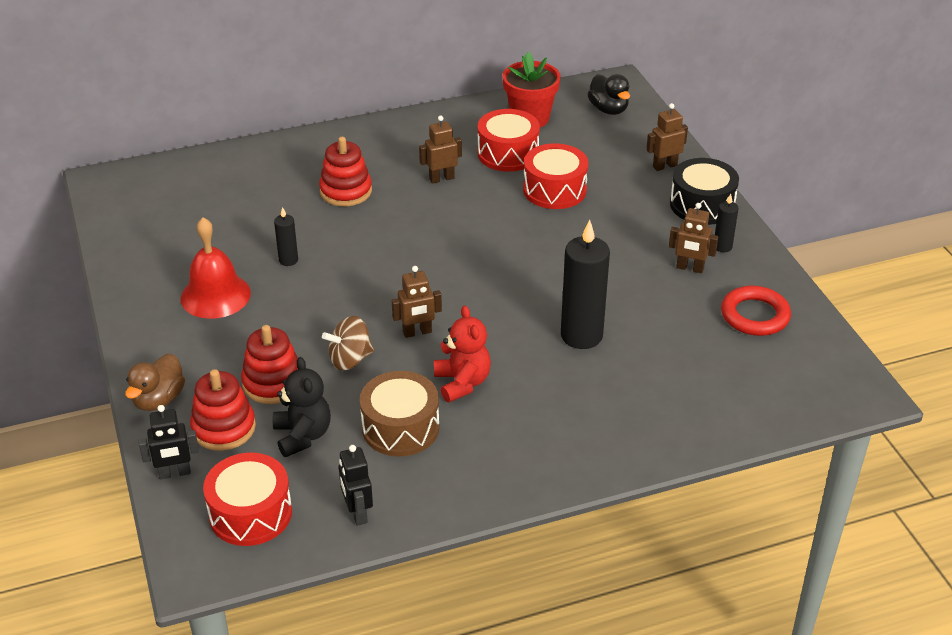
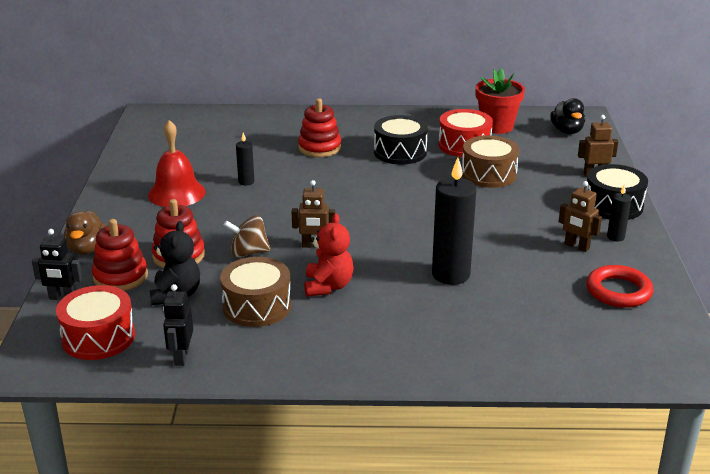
camera: 20 degrees right, 10 degrees down
brown duck [125,354,185,411] -> brown duck turned 45 degrees counterclockwise [64,210,106,255]
brown robot [419,116,462,184] -> black drum [374,115,428,165]
red drum [523,143,588,209] -> brown drum [462,135,519,188]

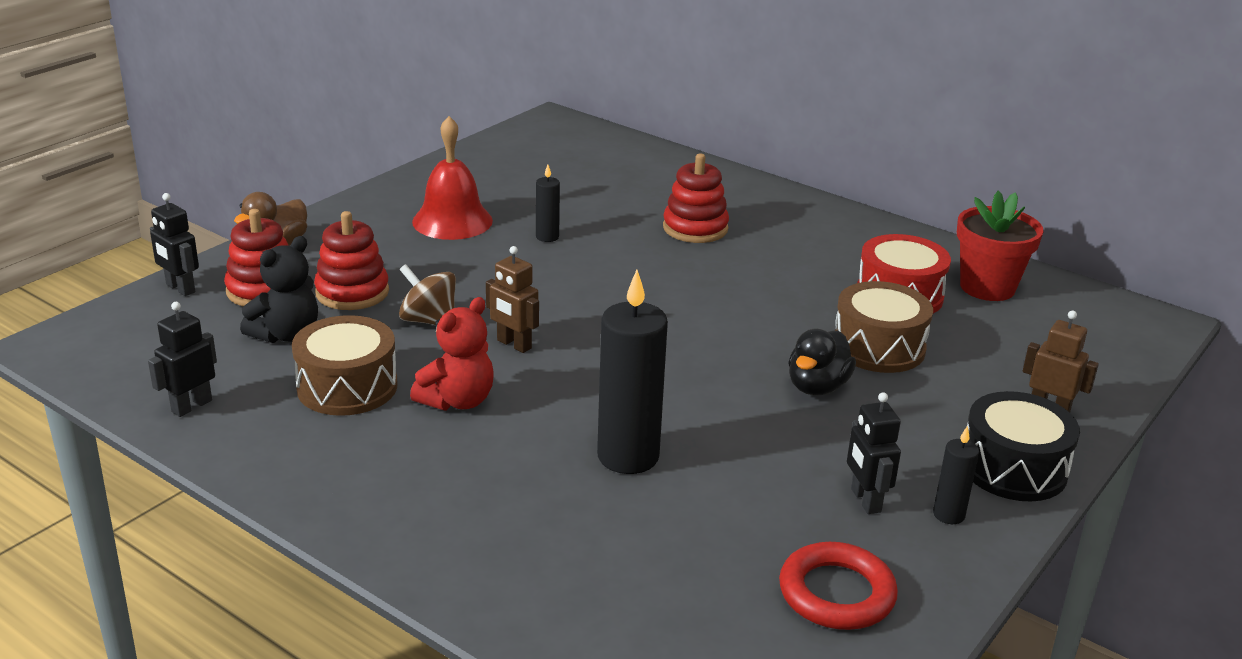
camera: 35 degrees right, 0 degrees up
red drum [56,285,135,360] -> none
black drum [374,115,428,165] -> none
black duck [550,98,585,134] -> black duck moved to [788,329,856,395]
brown robot [559,181,602,252] -> black robot [847,392,901,514]

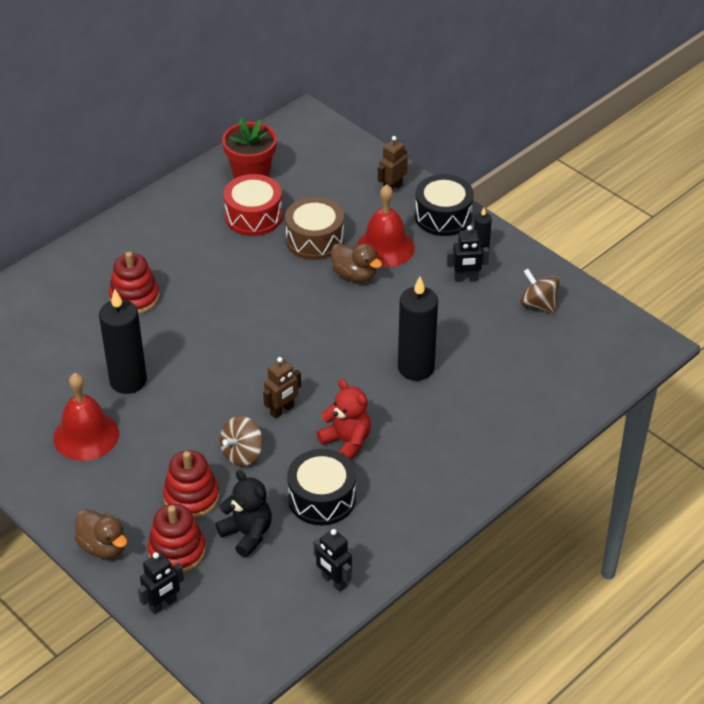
camera: 80 degrees left, 15 degrees up
brown drum [292,315,398,416] -> black drum [287,449,356,525]
black candle [536,165,560,242] -> black candle [99,289,147,394], size x2.05
red ring [779,542,898,630] -> brown spinning top [520,269,560,314]
black duck [788,329,856,395] -> brown duck [331,243,382,283]
none -> red bell [357,184,415,268]

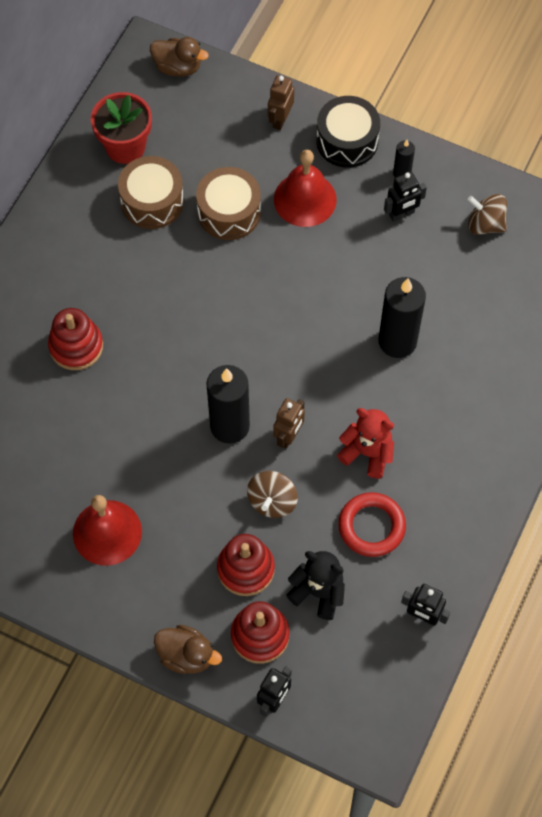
camera: 20 degrees left, 20 degrees up
black candle [99,289,147,394] -> black candle moved to [206,365,250,444]
red drum [224,174,282,236] -> brown drum [118,156,184,229]
black drum [287,449,356,525] -> red ring [338,492,406,557]
brown duck [331,243,382,283] -> brown duck moved to [150,37,209,77]

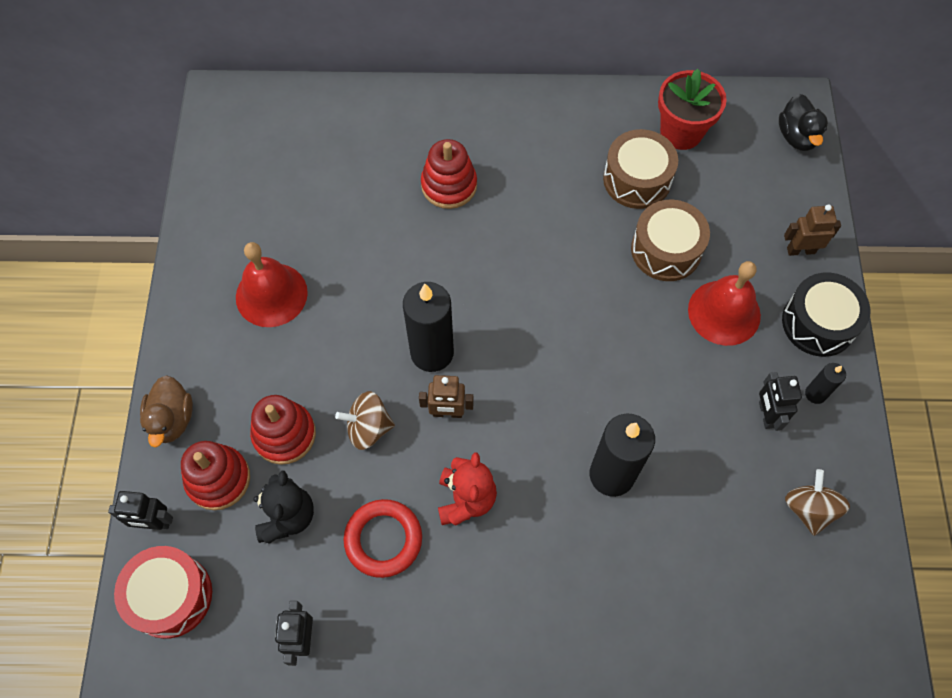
camera: 65 degrees right, 0 degrees up
brown duck [150,37,209,77] -> black duck [779,94,828,151]
black robot [384,172,427,222] -> black robot turned 45 degrees clockwise [759,372,802,431]
none -> red drum [114,546,212,639]

